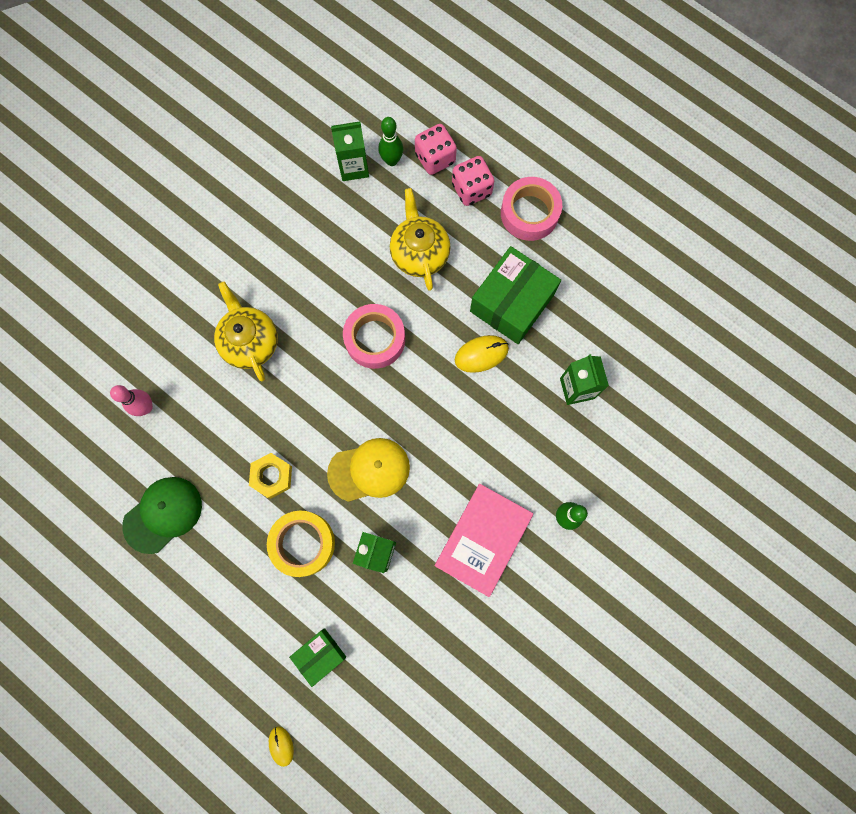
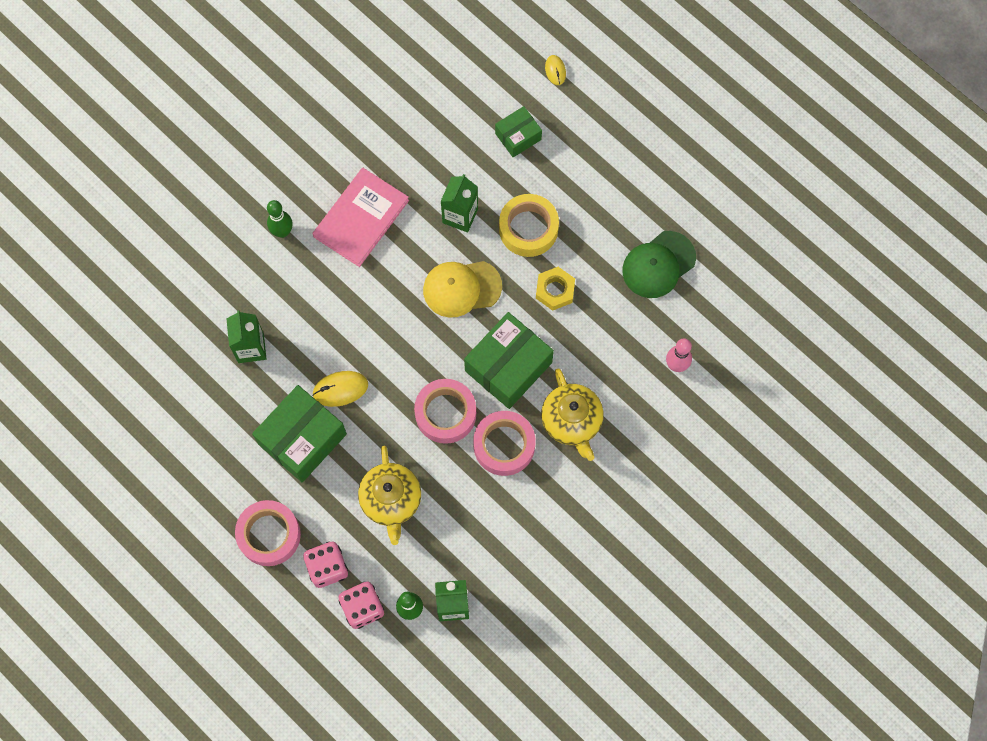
camera: 175 degrees left, 5 degrees down
none -> green box [464,312,554,409]
none -> pink tape [473,411,535,476]

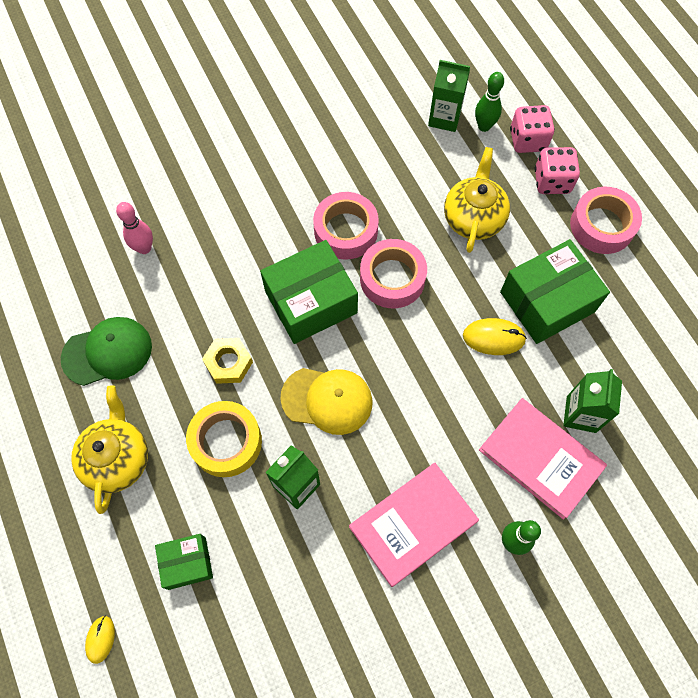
camera: 160 degrees left, 5 degrees down
yellow teapot [541,368,603,461] -> yellow teapot moved to [71,385,148,514]
none -> pink book [479,398,607,520]

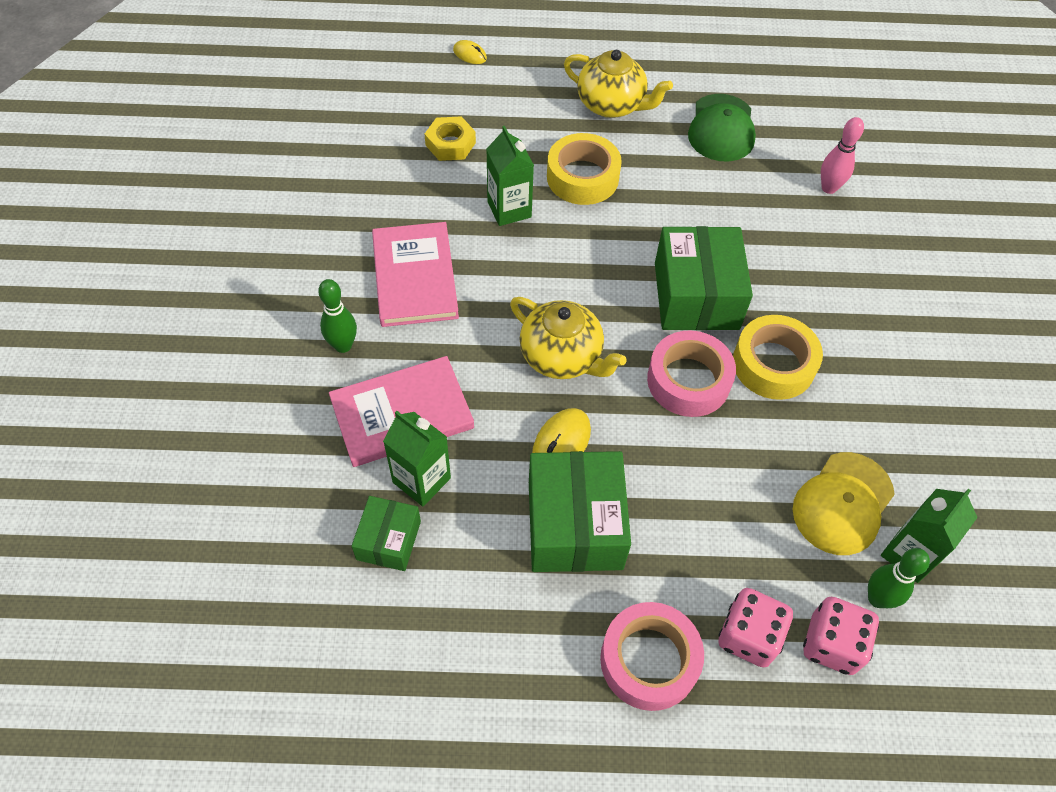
camera: 115 degrees right, 10 degrees down
green box [155,534,213,590] -> green box moved to [352,496,421,571]
yellow nut [202,338,253,384] -> yellow nut moved to [425,116,476,161]
yellow cap [280,368,373,435] -> yellow cap moved to [793,452,895,555]
pink tape [313,192,379,260] -> yellow tape [733,315,823,400]
yellow teapot [444,147,510,253] -> yellow teapot moved to [510,297,627,379]

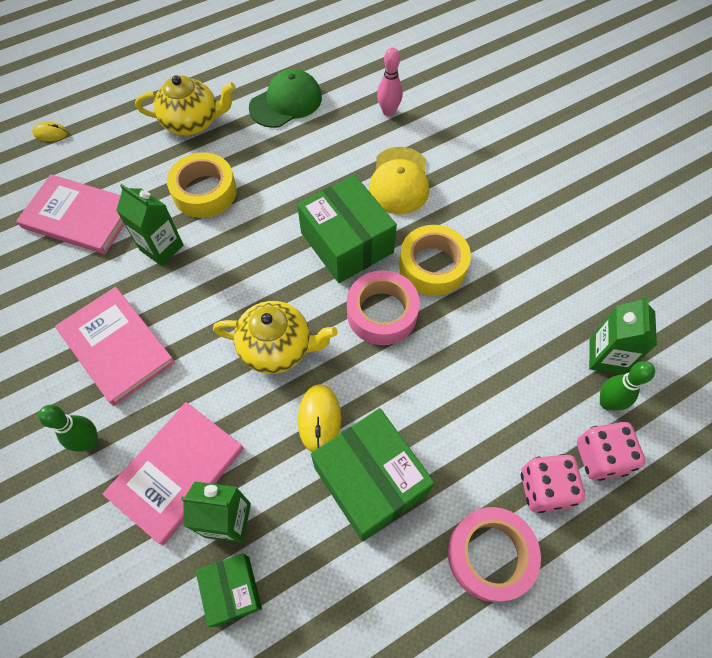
camera: 30 degrees left, 5 degrees up
yellow nut [425,116,476,161] -> pink book [16,174,125,254]
green cap [688,94,756,162] -> green cap turned 105 degrees counterclockwise [249,69,322,128]
yellow cap [793,452,895,555] -> yellow cap moved to [369,147,429,214]

